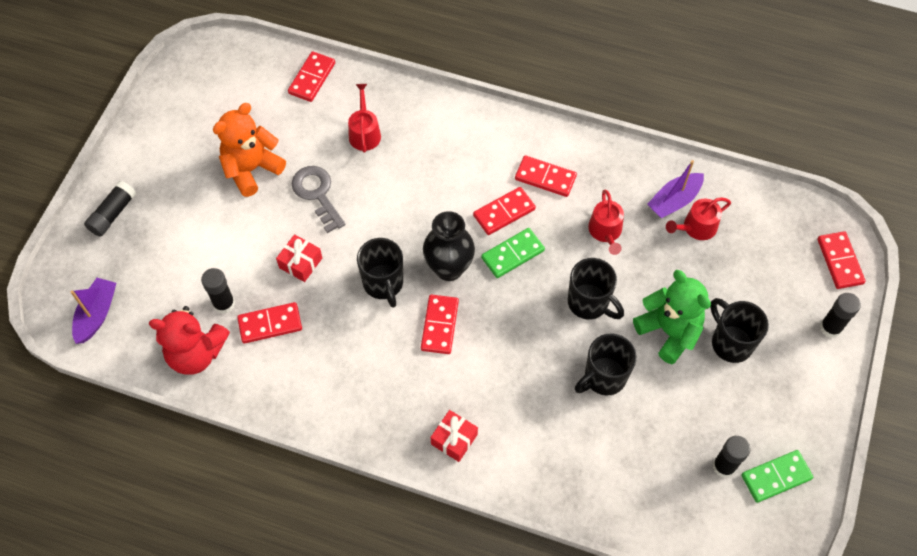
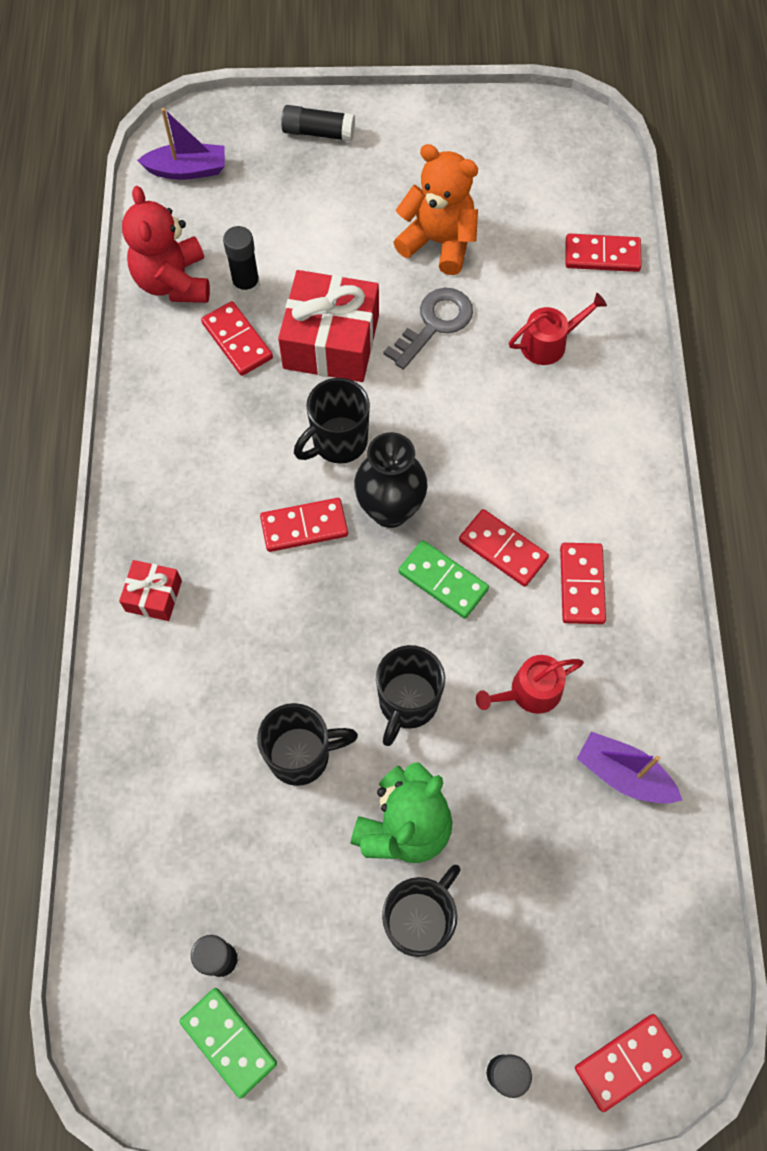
camera: 70 degrees right, 5 degrees up
red gift [276,234,322,282] -> red gift [278,270,379,382], size x1.97
black mug [575,333,637,396] -> black mug turned 135 degrees clockwise [257,703,358,786]
red watering can [666,197,731,240] -> none

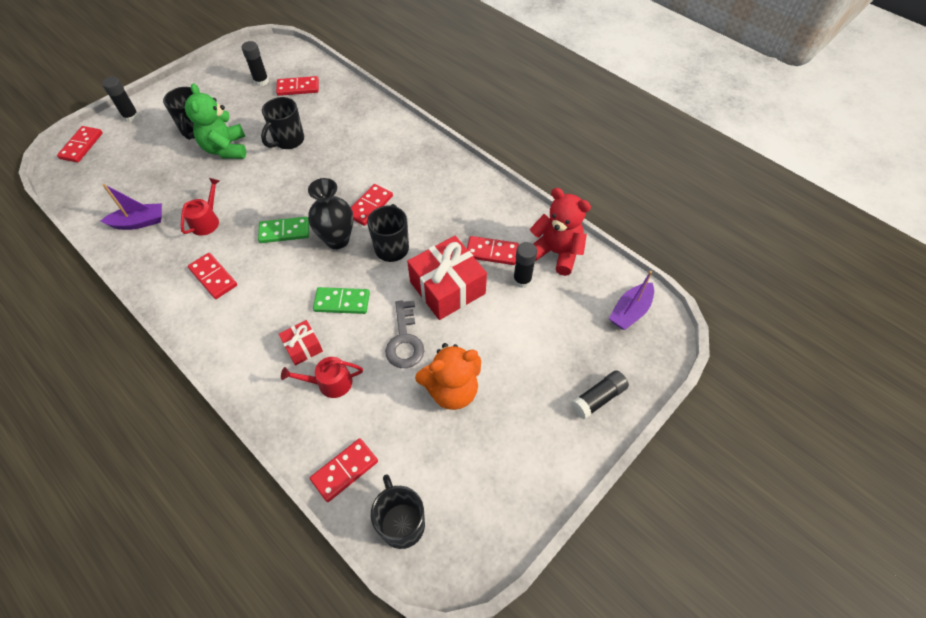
camera: 135 degrees right, 10 degrees down
red gift [119,560,182,621] -> red gift moved to [279,320,323,365]
green domino [179,988,277,1099] -> green domino moved to [313,287,370,314]
black mug [376,645,445,746] -> black mug moved to [371,474,425,549]
red domino [459,509,549,587] -> red domino moved to [276,76,319,96]
red watering can [509,293,607,365] -> red watering can turned 60 degrees clockwise [281,357,363,398]

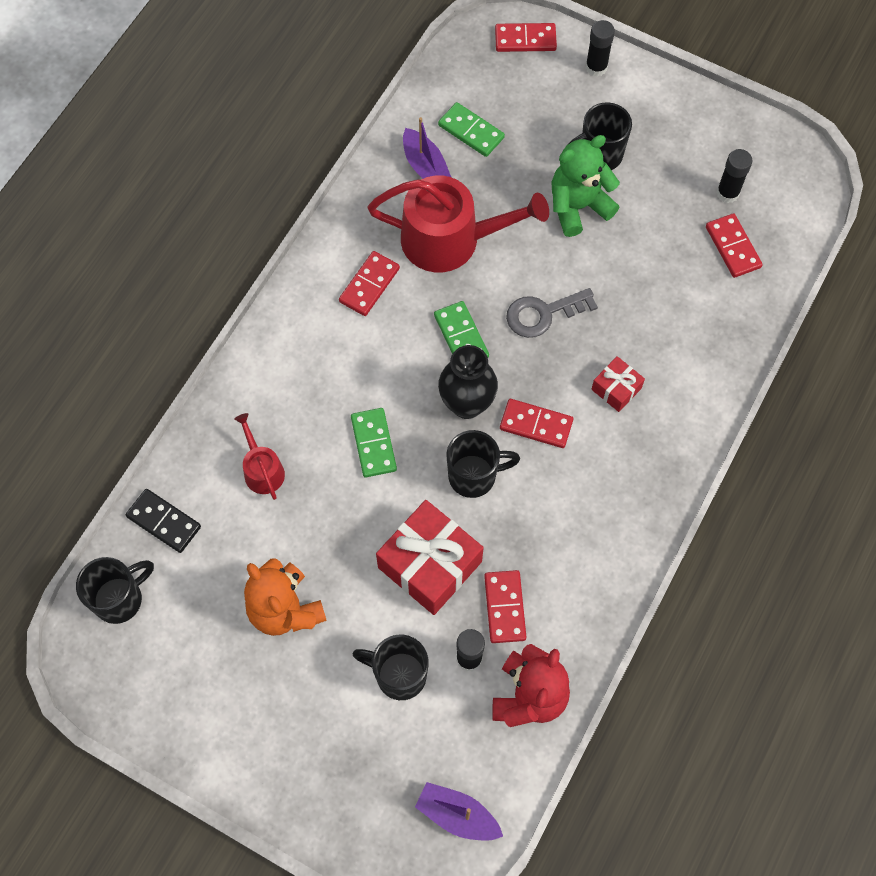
camera: 75 degrees right, 10 degrees up
red watering can [181,178,220,236] -> red watering can [367,175,549,272], size x2.04
black mug [261,97,304,149] -> black mug moved to [353,635,429,700]
red gift [279,320,323,365] -> red gift moved to [591,356,645,412]
red domino [310,438,378,502] -> black domino [126,489,201,553]
grey key [385,300,424,368] -> grey key moved to [506,288,598,338]
black glue stick [571,371,629,420] -> none
none -> green domino [438,102,505,157]

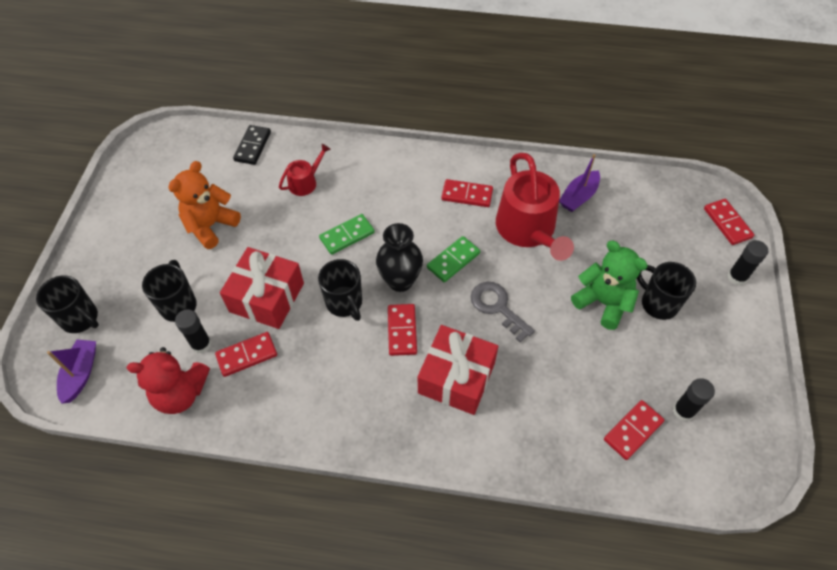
camera: 70 degrees right, 10 degrees down
black mug [76,557,154,624] -> black mug moved to [36,275,99,333]
green domino [438,102,505,157] -> none
red gift [591,356,645,412] -> red gift [418,325,498,415], size x1.97

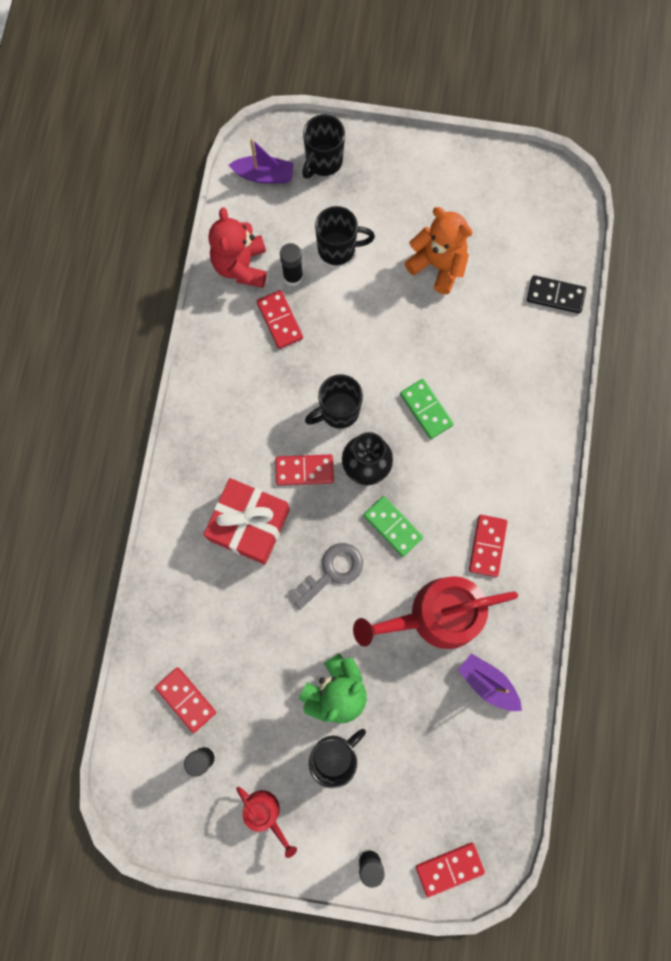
camera: 90 degrees right, 20 degrees up
red gift [220,247,304,329] -> none
red watering can [279,144,331,196] -> red watering can moved to [236,787,297,858]

